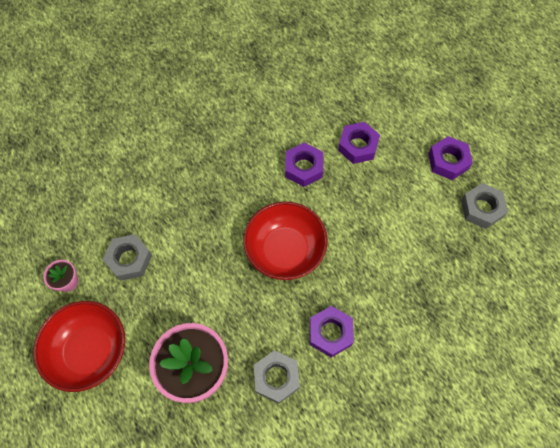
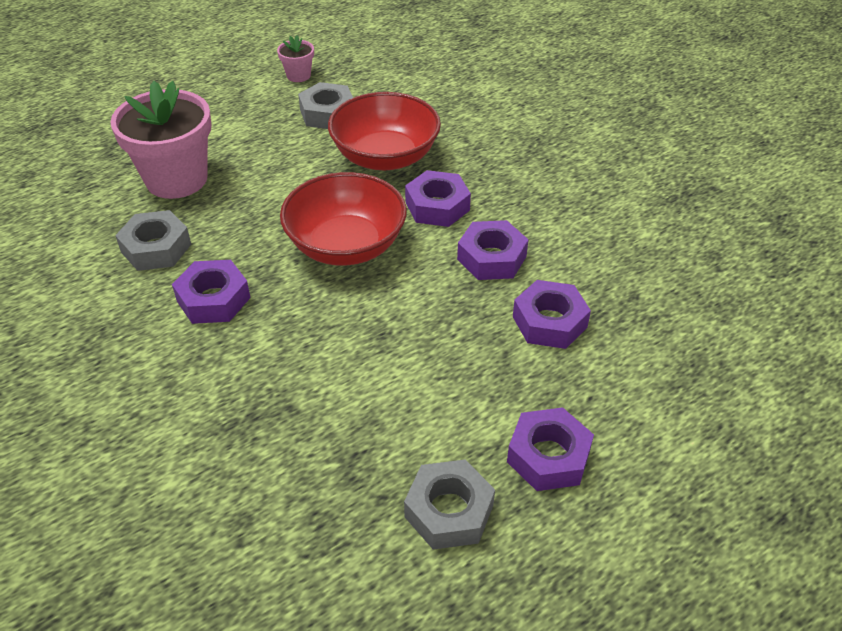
camera: 85 degrees right, 20 degrees down
red bowl [33,301,125,392] -> red bowl moved to [328,92,441,170]
none -> purple nut [405,170,471,227]

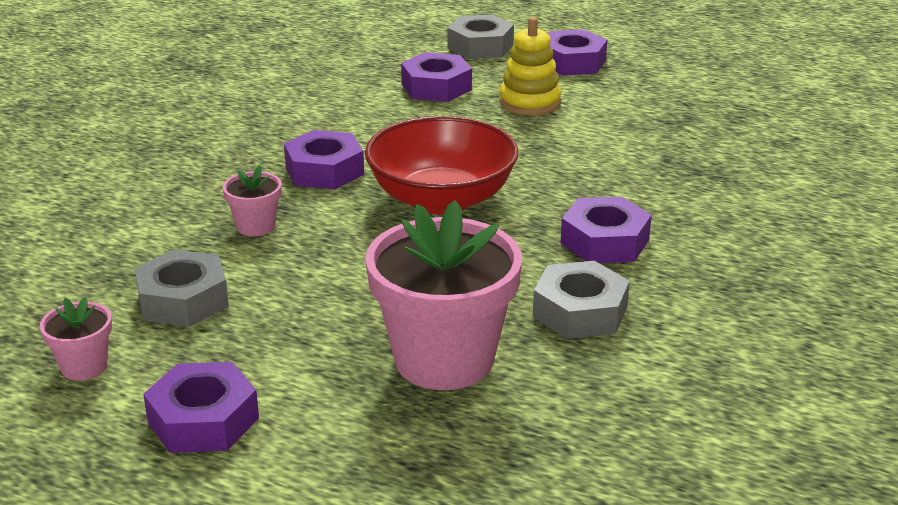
camera: 120 degrees left, 15 degrees down
red bowl [328,92,441,170] -> pink flower pot [223,165,282,236]
grey nut [404,459,495,550] -> grey nut moved to [447,14,514,59]
purple nut [457,220,529,280] -> purple nut moved to [143,362,259,453]
none -> yellow stacking toy [499,17,561,115]

